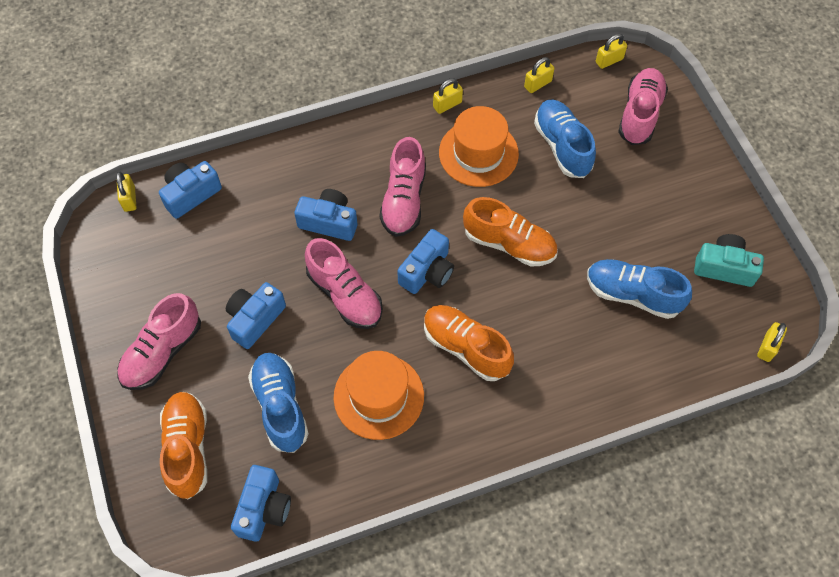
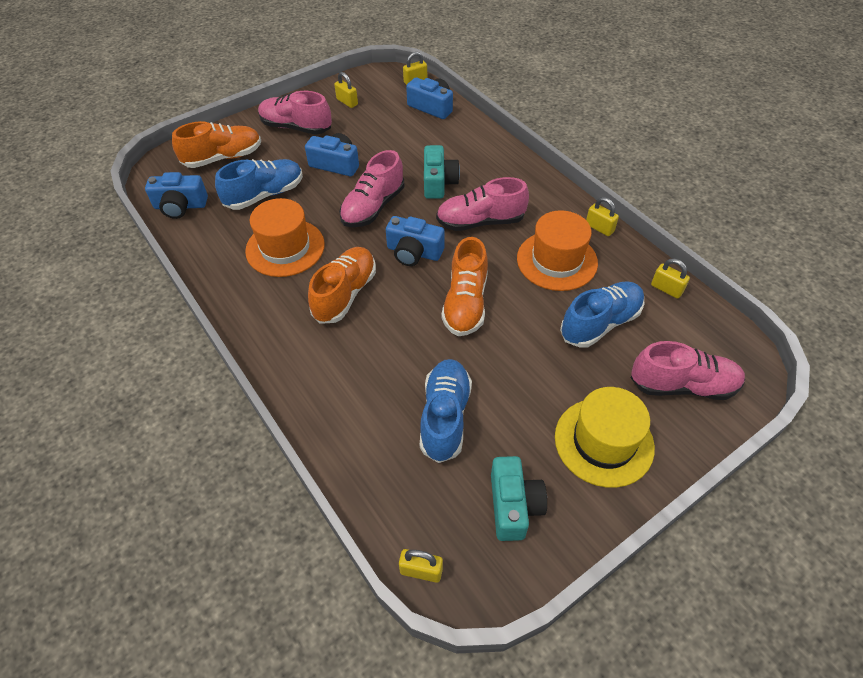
camera: 75 degrees right, 10 degrees down
blue camera [294,189,357,241] -> turquoise camera [424,145,460,199]
yellow padlock [596,34,627,69] -> yellow padlock moved to [334,72,358,108]
none -> yellow hat [555,387,655,488]

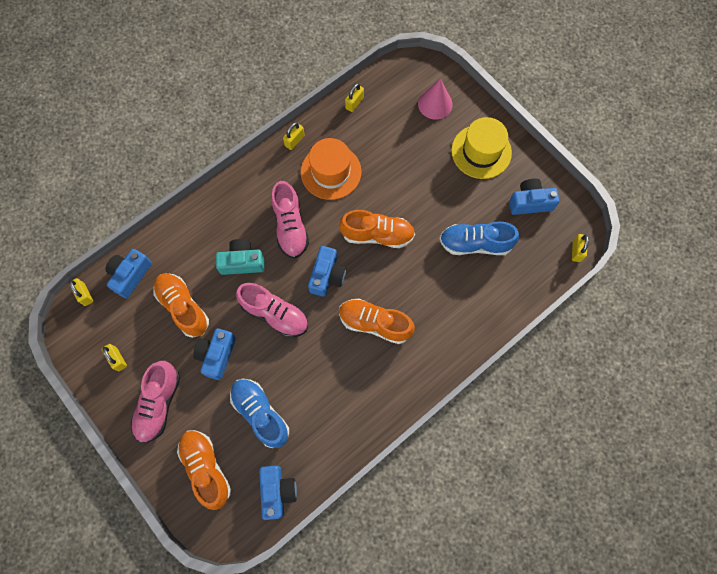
camera: 95 degrees left, 20 degrees up
orange hat [245,198,325,277] -> none
yellow padlock [334,72,358,108] -> yellow padlock turned 75 degrees counterclockwise [101,344,127,371]
turquoise camera [491,456,547,541] -> blue camera [509,179,559,215]
blue shoe [560,281,644,348] -> none
pink shoe [631,341,745,400] -> pink cone [418,78,452,119]
none -> orange shoe [153,273,209,338]

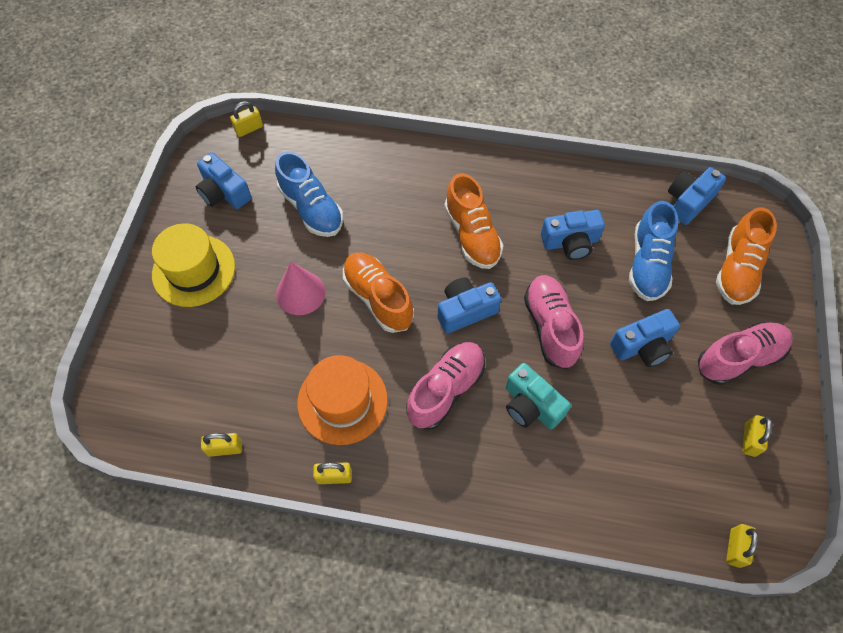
camera: 130 degrees left, 10 degrees down
blue camera [105,249,152,299] -> blue camera moved to [541,210,605,260]
orange shoe [153,273,209,338] -> none
pink cone [418,78,452,119] -> pink cone moved to [276,261,326,315]

